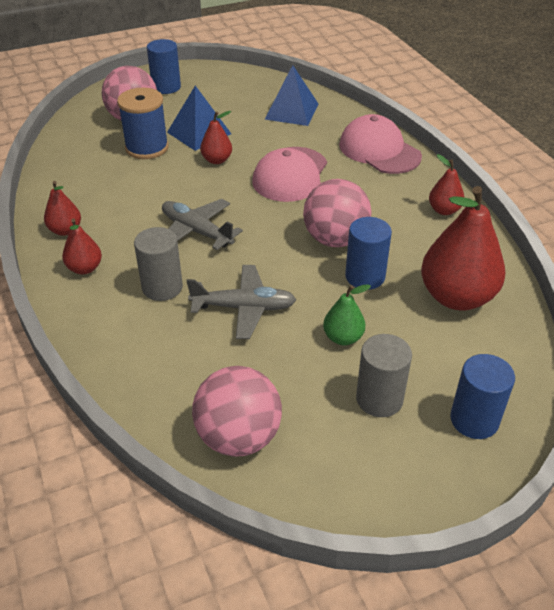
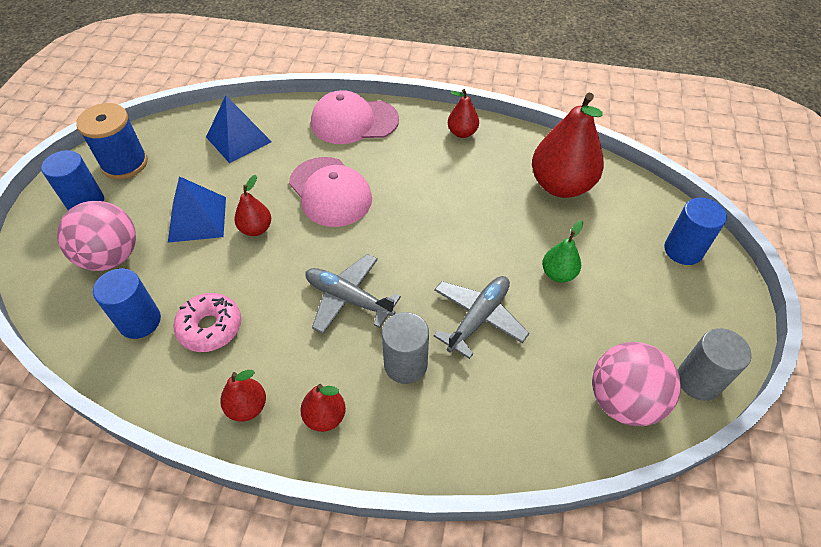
camera: 55 degrees left, 10 degrees up
blue spool [117,88,169,159] -> blue spool moved to [76,103,148,179]
grey plane [162,199,243,250] -> grey plane turned 45 degrees clockwise [305,254,401,334]
pink ball [303,179,372,247] -> none
blue cylinder [345,217,392,290] -> blue cylinder moved to [93,268,161,339]
grey cylinder [356,334,412,417] -> grey cylinder moved to [677,328,752,401]
none -> pink donut [174,293,241,352]

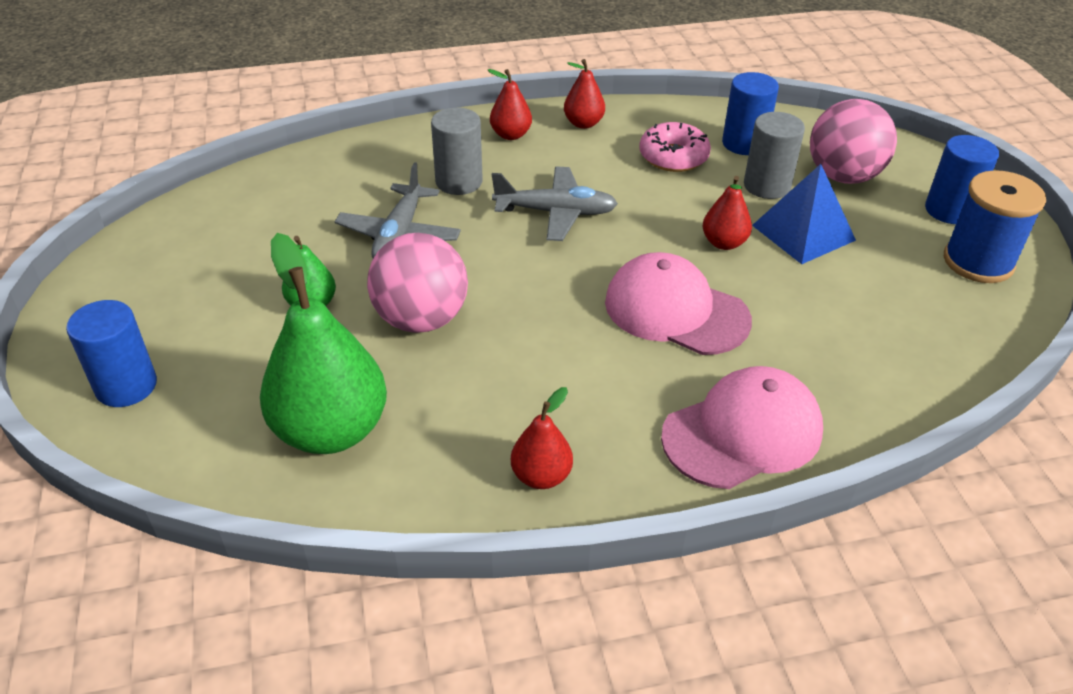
camera: 155 degrees right, 10 degrees down
blue pyramid [206,95,272,163] -> none
red pear [532,93,604,198] -> green pear [260,233,387,454]
pink ball [592,342,681,426] -> pink ball moved to [367,233,468,333]
grey cylinder [677,328,752,401] -> grey cylinder moved to [744,112,805,199]

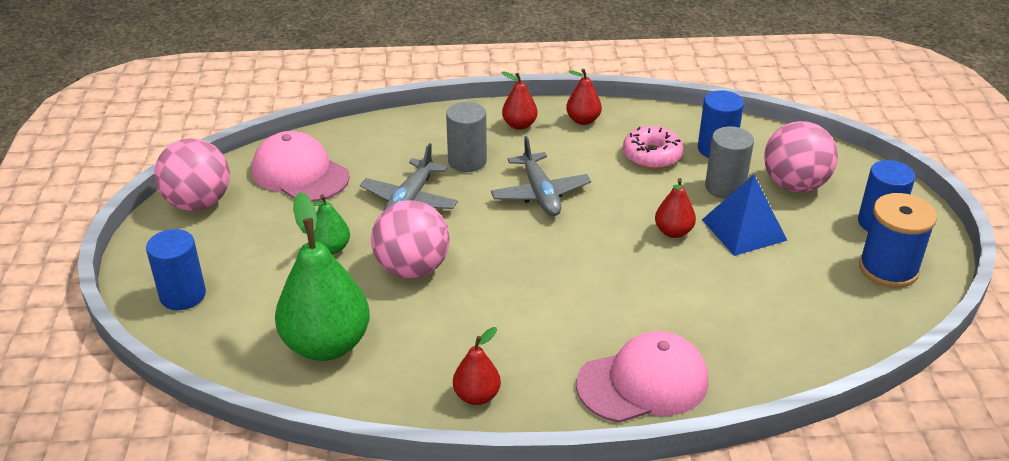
camera: 10 degrees right, 5 degrees down
grey plane [492,166,618,241] -> grey plane turned 60 degrees clockwise [491,136,591,216]
pink cap [605,252,752,355] -> pink cap moved to [252,131,350,202]
none -> pink ball [154,138,230,211]

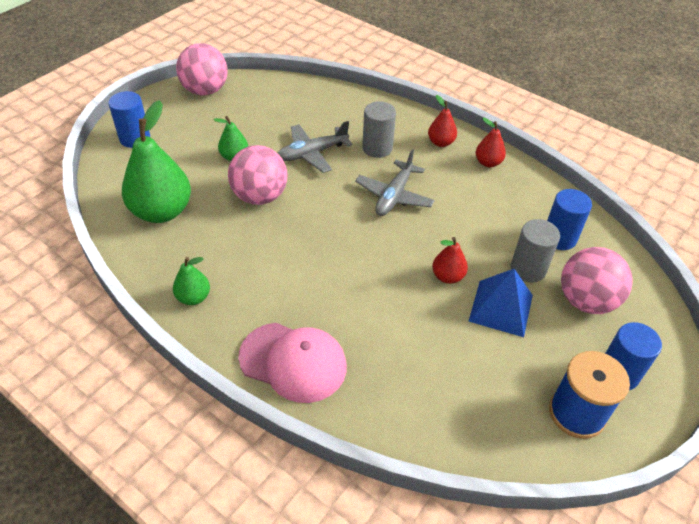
camera: 40 degrees right, 10 degrees up
pink cap [252,131,350,202] -> none
red pear [453,327,501,405] -> green pear [173,257,210,305]
pink donut [623,126,683,169] -> none

